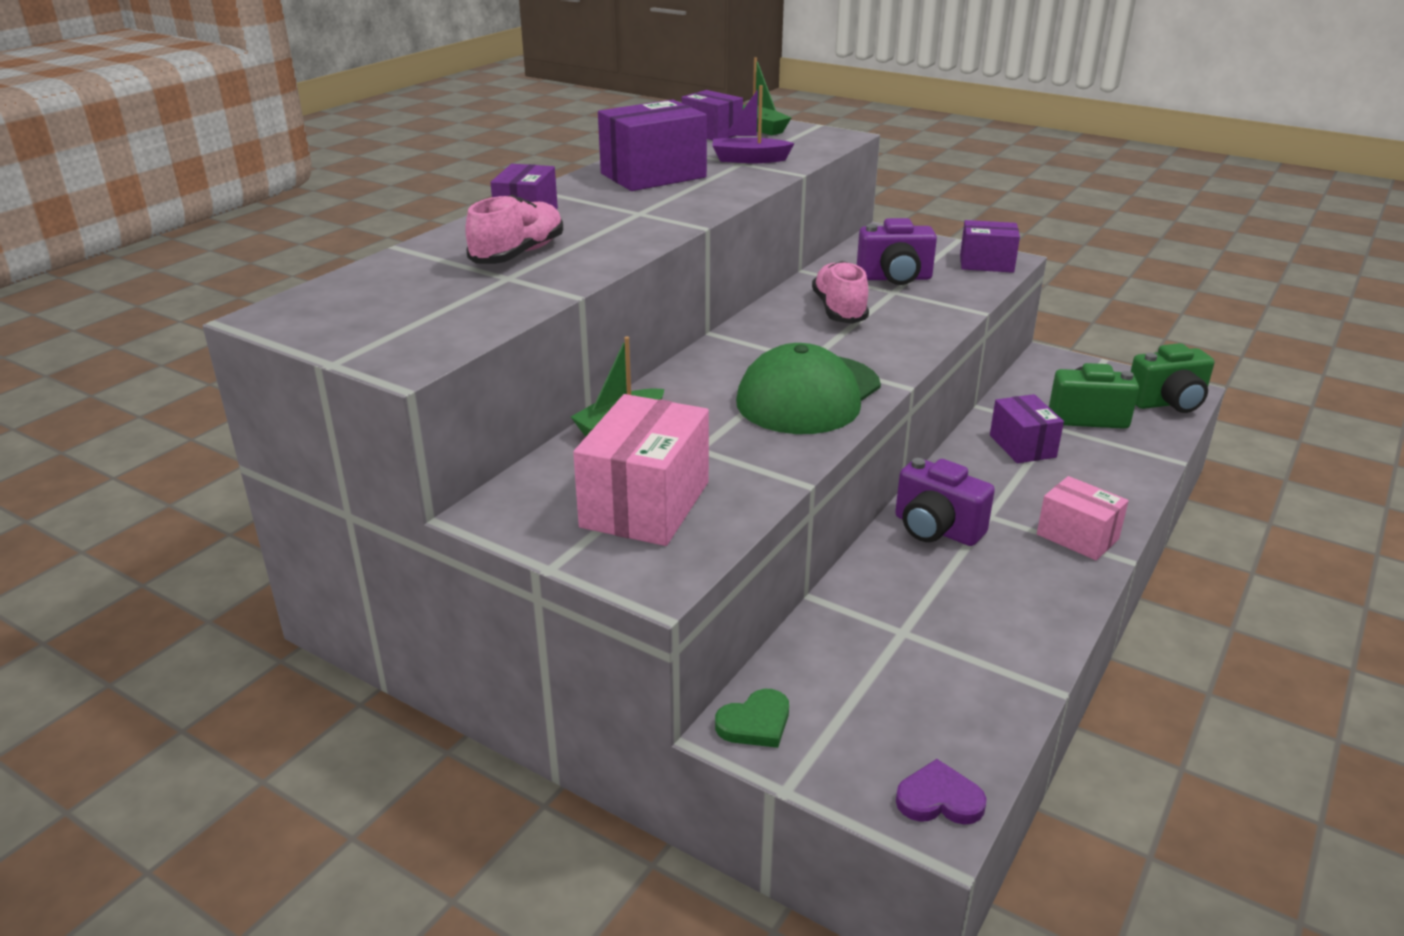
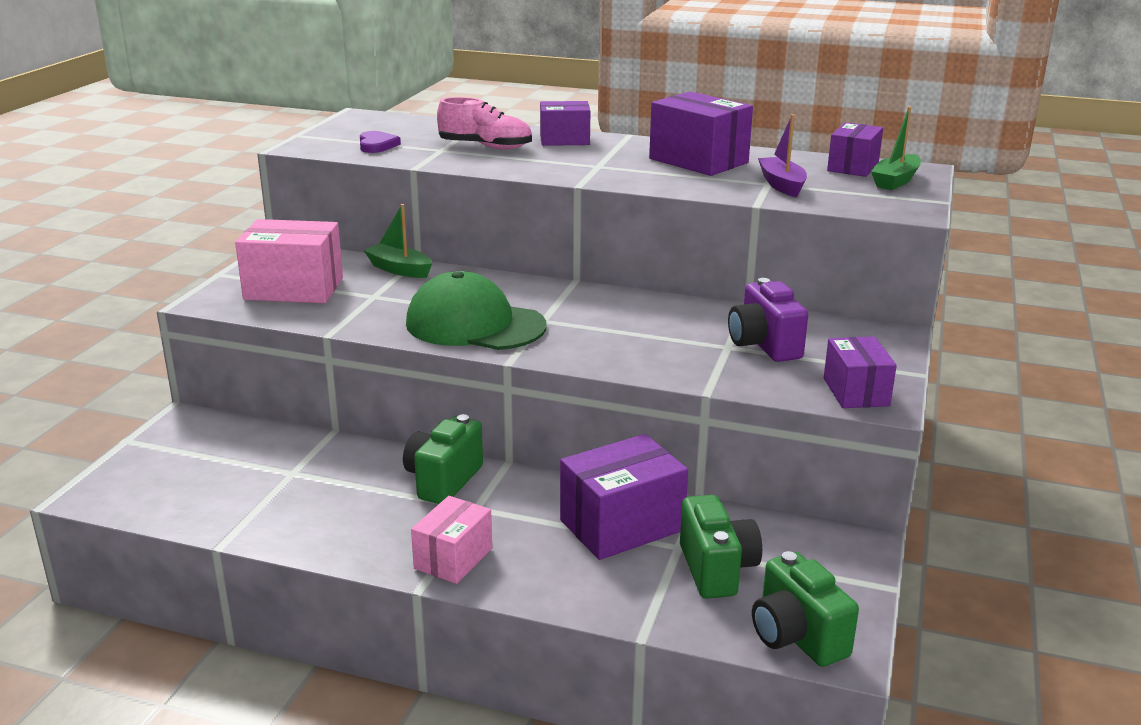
camera: 75 degrees right, 5 degrees down
green heart [715,689,789,748] -> none
pink shoe [812,261,869,324] -> none
purple camera [895,458,995,546] -> green camera [403,414,483,504]
purple heart [896,759,986,825] -> purple heart moved to [360,131,401,153]
purple box [990,394,1064,463] -> purple box [560,434,688,560], size x1.58

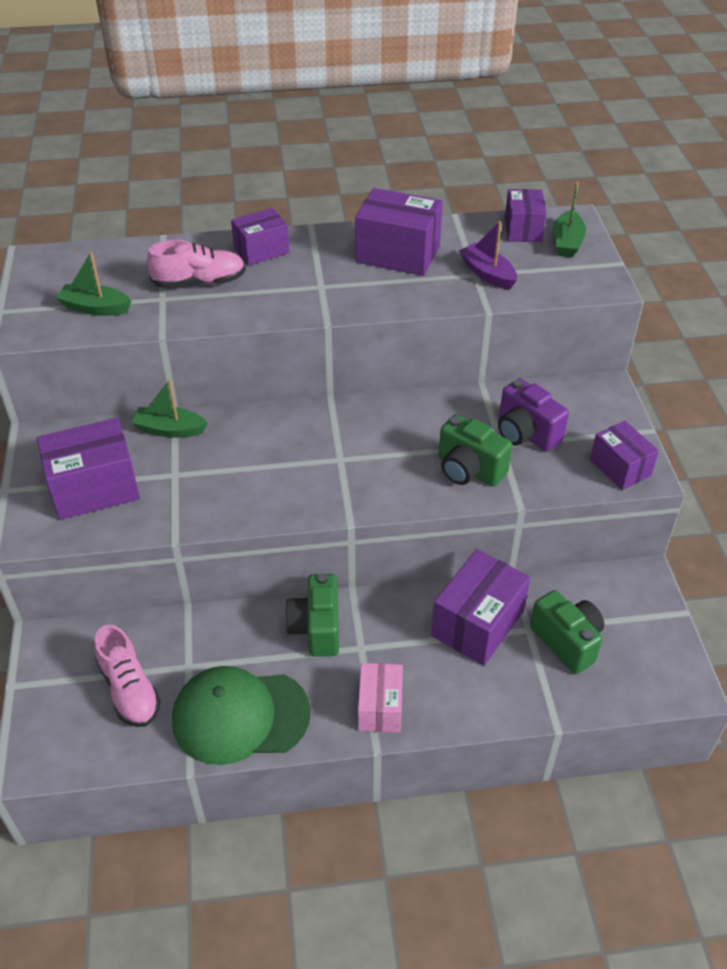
camera: 25 degrees left, 20 degrees up
pink box [235,219,343,303] -> purple box [37,418,140,520]
purple heart [360,131,401,153] -> green boat [56,252,131,316]
green cap [406,271,546,350] -> green cap moved to [172,666,311,765]
green camera [752,551,859,667] -> green camera moved to [439,414,512,486]
none -> pink shoe [94,625,161,727]

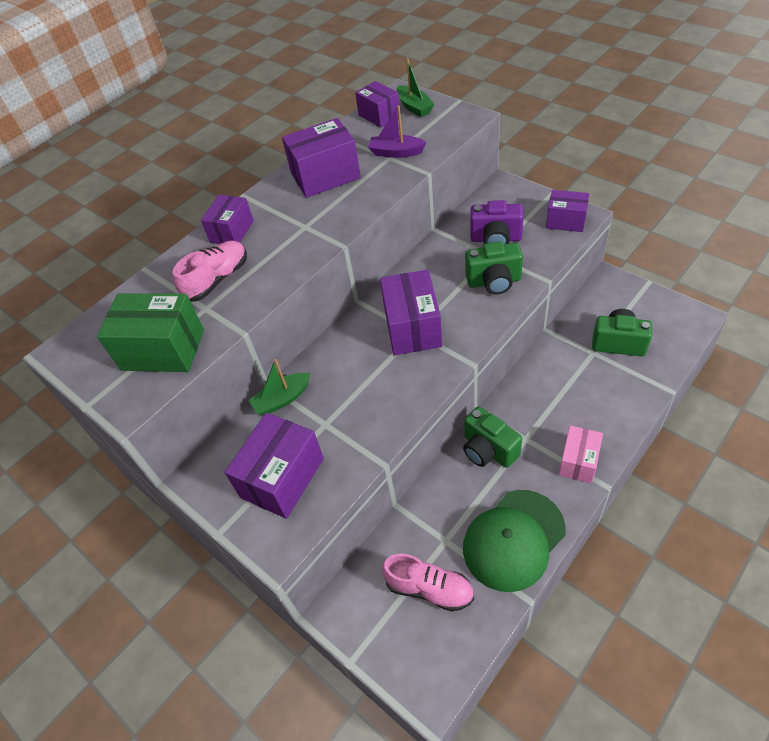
camera: 35 degrees left, 5 degrees up
green boat [56,252,131,316] -> green box [97,293,204,372]
pink box [358,663,403,733] -> pink box turned 60 degrees clockwise [559,425,603,484]
purple box [431,549,530,666] -> purple box moved to [380,270,442,355]

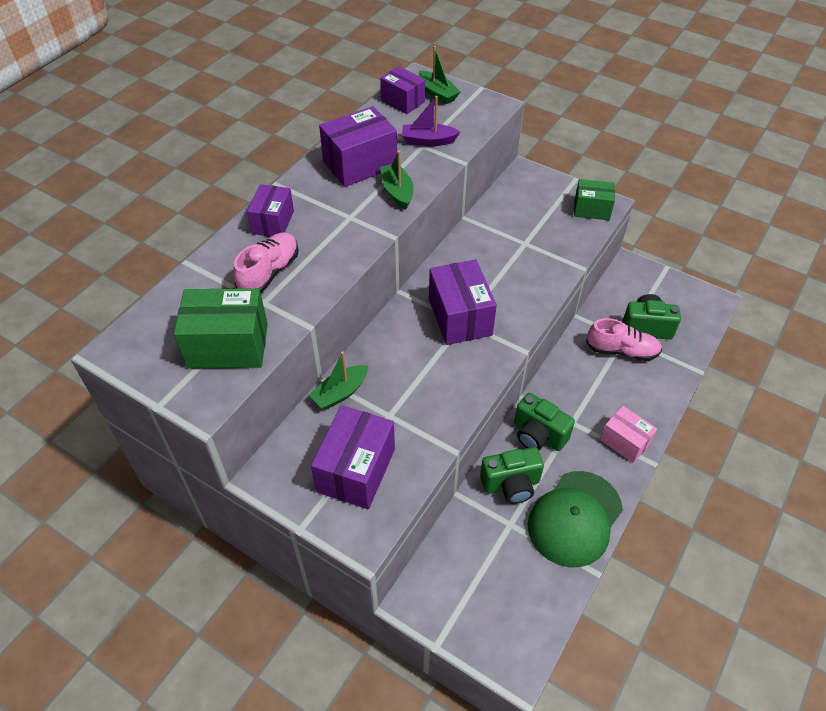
camera: 15 degrees left, 0 degrees up
pink shoe [382,554,474,612] -> pink shoe moved to [586,318,662,361]
green camera [465,242,523,295] -> green camera moved to [480,447,544,504]
purple camera [470,200,524,244] -> none
purple box [546,190,589,232] -> green box [574,179,615,220]
pink box [559,425,603,484] -> pink box turned 60 degrees counterclockwise [600,406,657,463]
none -> green boat [380,151,413,209]

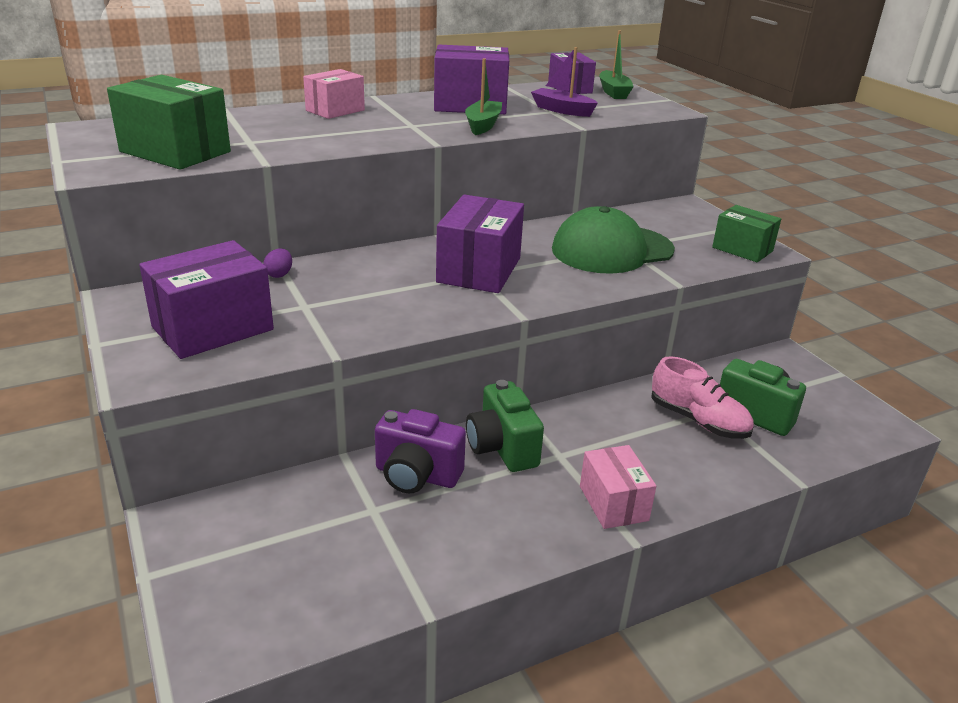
camera: 30 degrees right, 20 degrees down
pink shoe [233,232,299,293] -> none
purple box [247,184,294,237] -> pink box [303,69,365,119]
green boat [309,351,368,410] -> purple egg [263,249,292,278]
green camera [480,447,544,504] -> purple camera [375,409,466,493]
green cap [528,471,623,567] -> green cap moved to [552,206,675,274]

